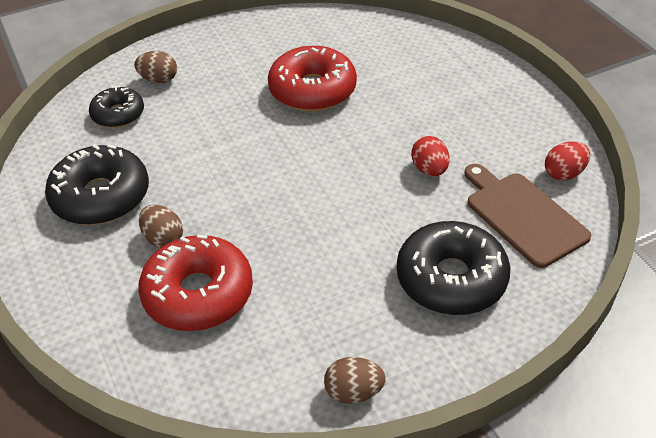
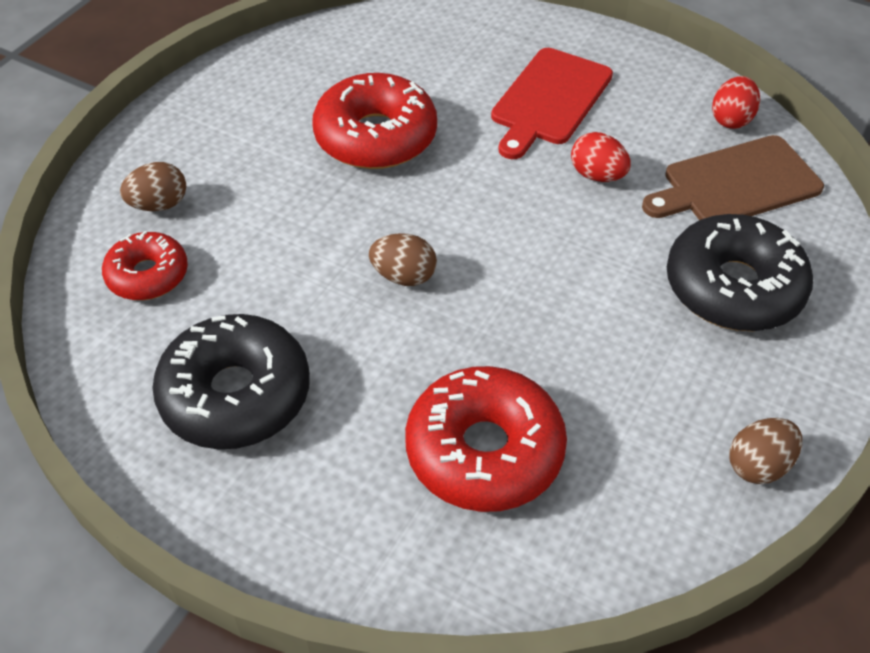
camera: 35 degrees left, 5 degrees up
black donut [89,86,144,128] -> red donut [102,231,188,300]
brown egg [139,205,183,248] -> brown egg moved to [369,233,437,286]
brown cutting board [464,164,591,268] -> brown cutting board turned 45 degrees counterclockwise [642,135,824,220]
none -> red cutting board [491,48,613,159]

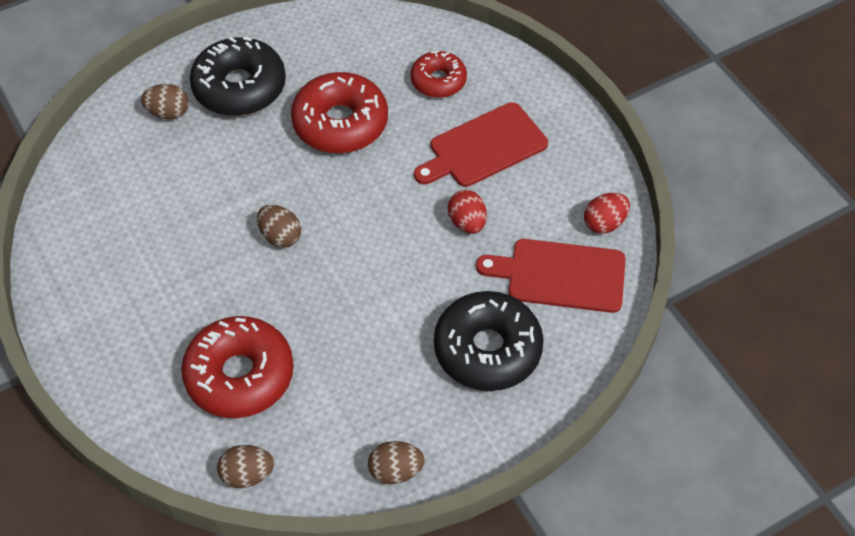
camera: 30 degrees right, 5 degrees up
red donut [102,231,188,300] -> red donut moved to [411,50,467,98]
black donut [153,314,310,449] -> black donut moved to [190,37,286,116]
brown cutting board [642,135,824,220] -> red cutting board [476,239,626,313]
none -> brown egg [217,445,274,488]

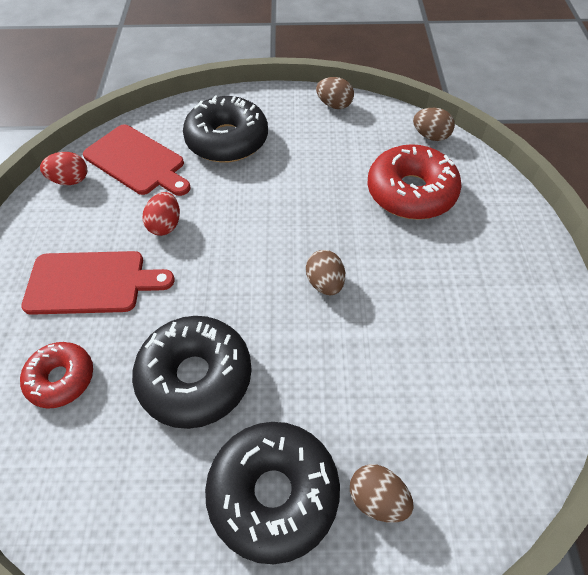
camera: 150 degrees left, 0 degrees up
red donut [291,72,388,153] -> black donut [132,316,252,429]

